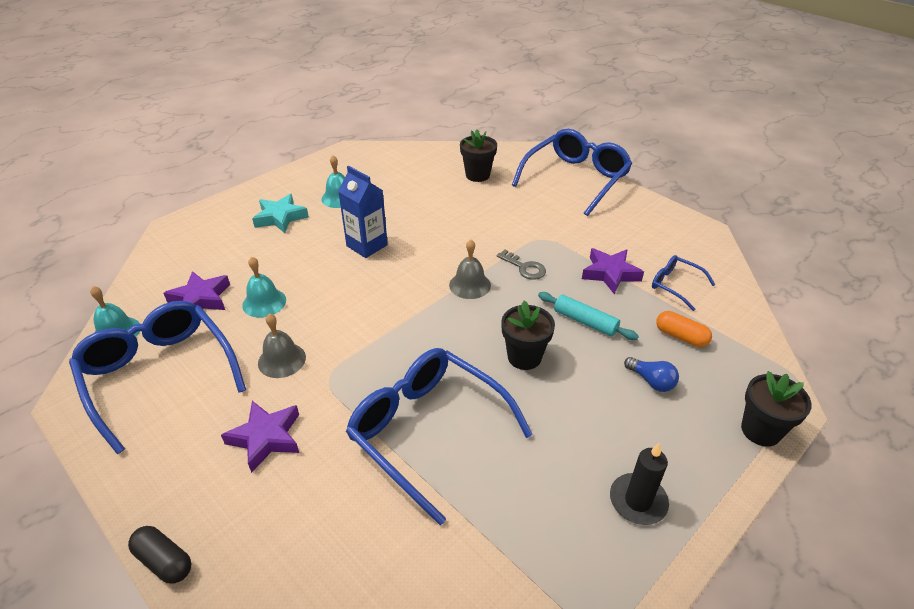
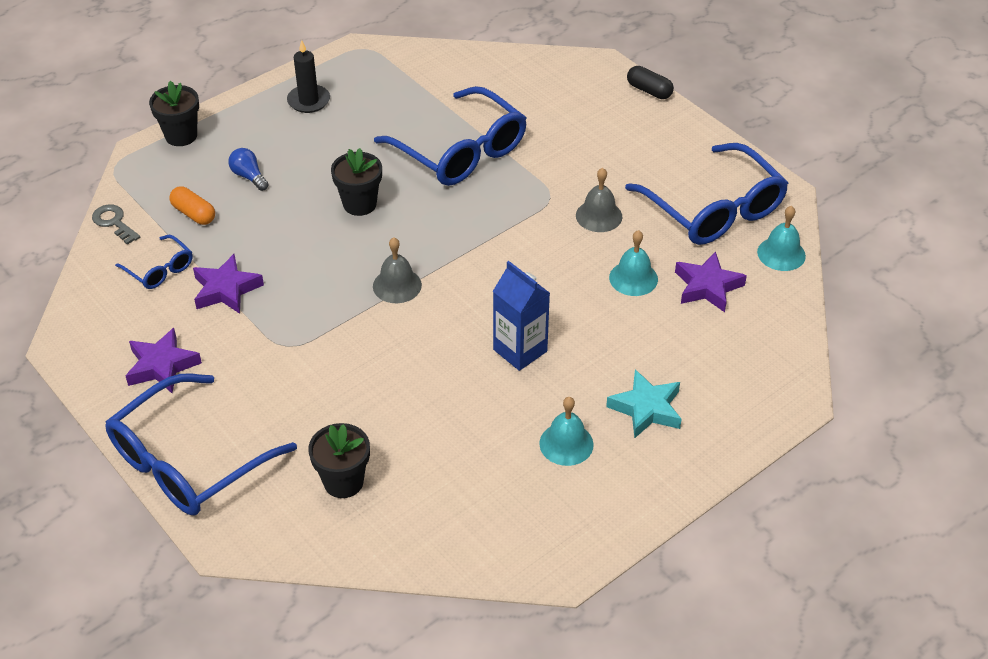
camera: 175 degrees left, 5 degrees up
purple star [221,401,299,473] -> purple star moved to [126,328,202,393]
grey key [497,249,546,280] -> grey key moved to [92,204,140,245]
turquoise rolling pin [538,292,639,340] -> none

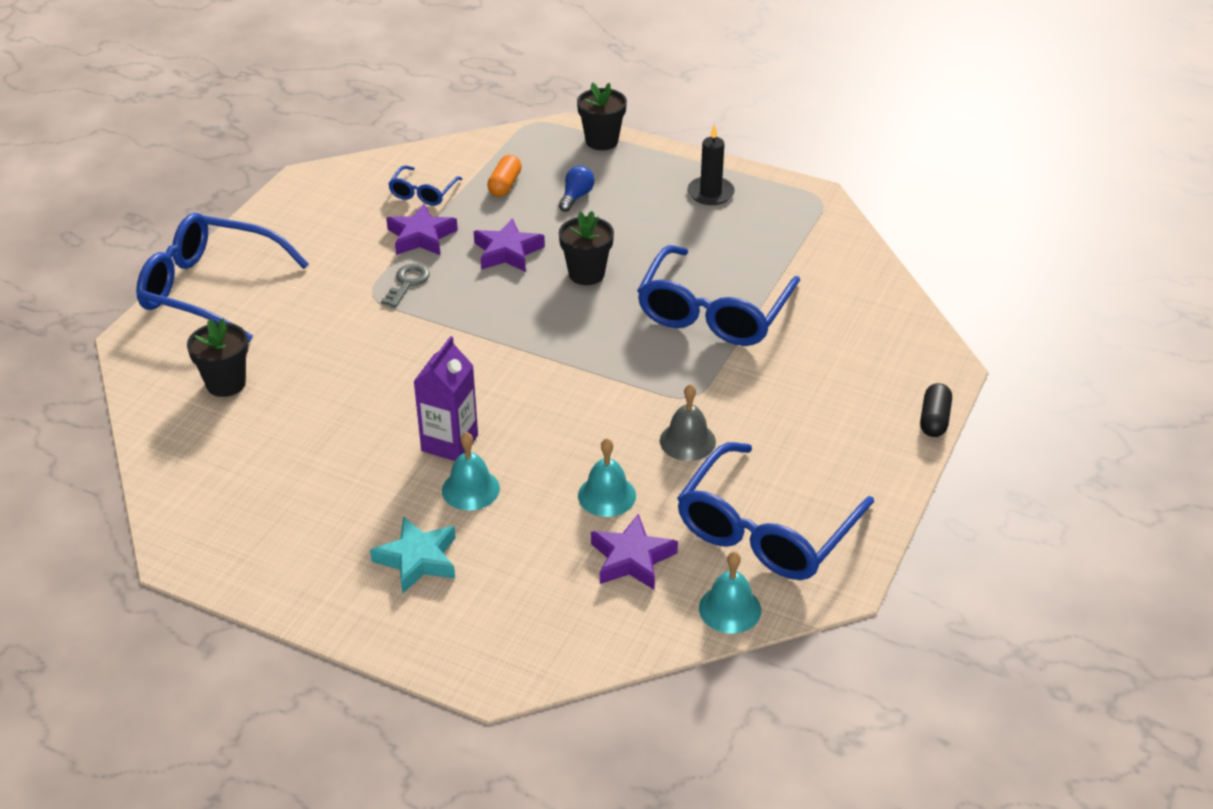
camera: 65 degrees right, 5 degrees down
grey key [92,204,140,245] -> grey key moved to [381,264,430,307]
purple star [126,328,202,393] -> purple star moved to [474,218,545,272]
grey bell [373,237,422,303] -> none
blue carton [493,261,550,371] -> purple carton [413,336,478,461]
turquoise bell [539,397,594,466] -> turquoise bell moved to [442,432,500,511]

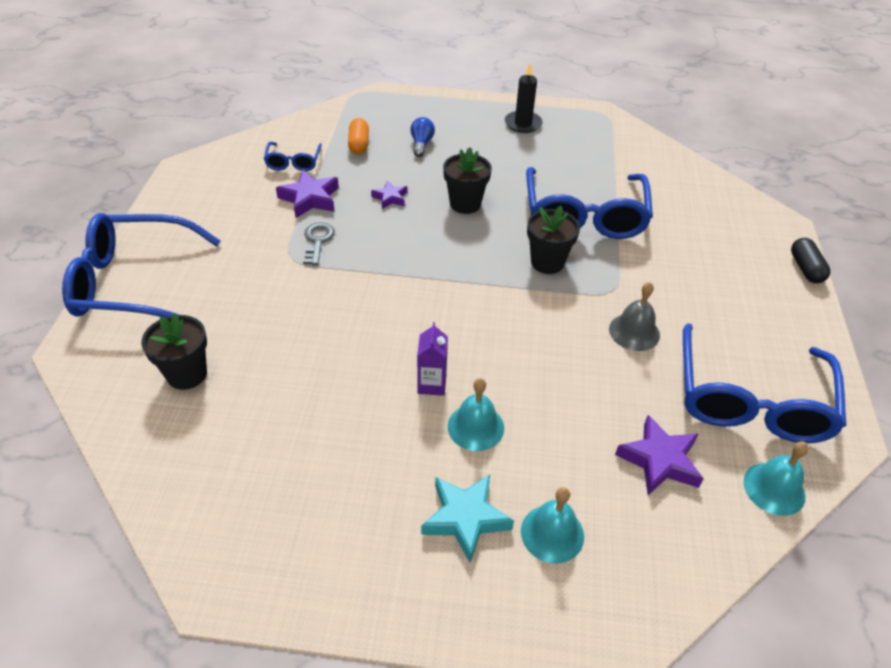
camera: 20 degrees left, 5 degrees up
purple carton [413,336,478,461] -> purple carton [417,322,448,396], size x0.65
purple star [474,218,545,272] -> purple star [371,181,407,209], size x0.59
black flower pot [577,82,627,150] -> black flower pot moved to [527,206,580,274]
turquoise bell [578,438,636,517] -> turquoise bell moved to [521,487,584,563]

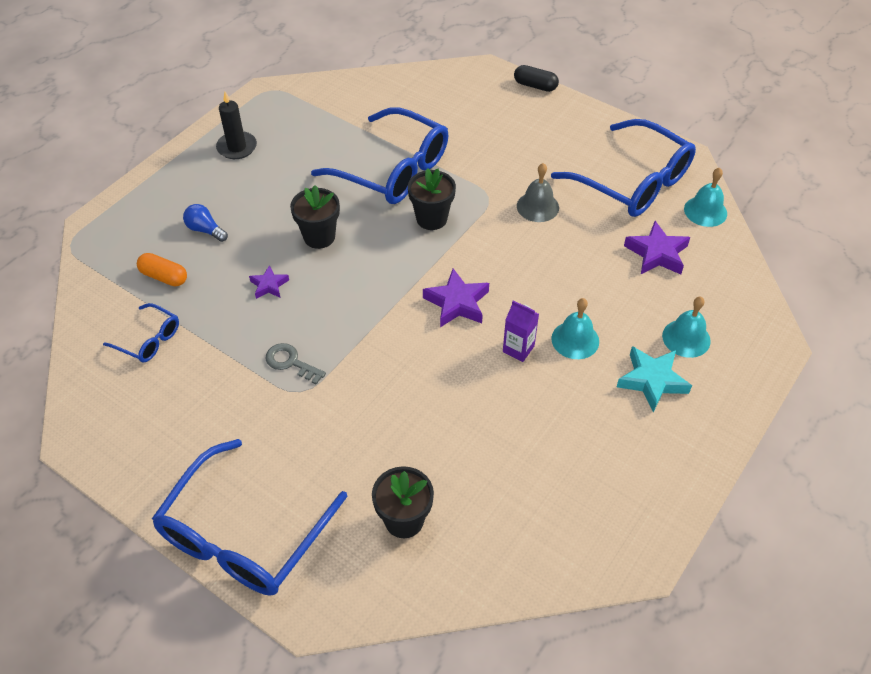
camera: 60 degrees left, 5 degrees up
purple star [276,170,339,218] -> purple star moved to [423,269,489,327]

